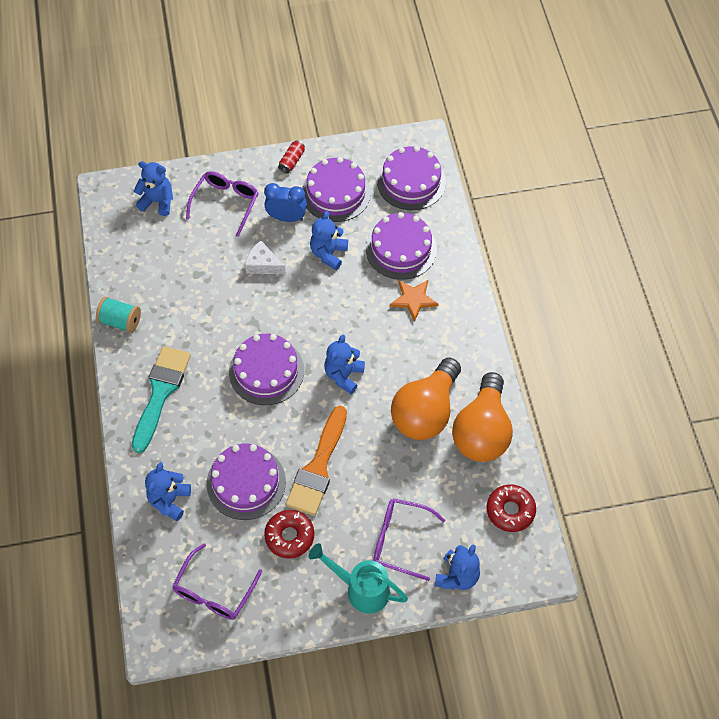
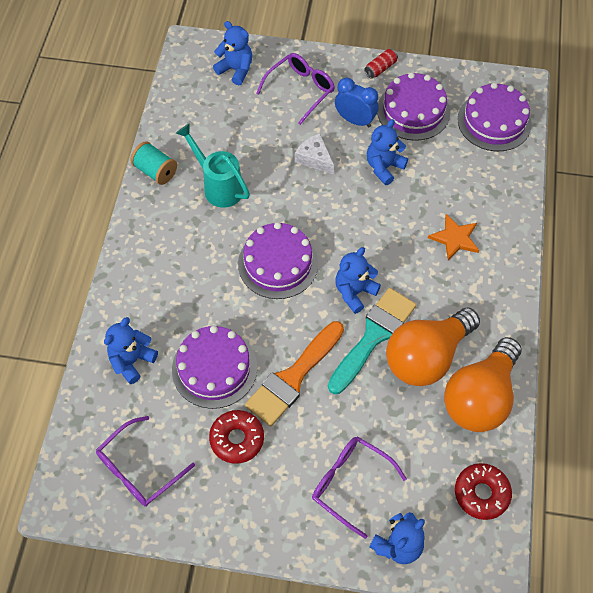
camera: 20 degrees right, 0 degrees up
turquoise brush [132,346,191,453] -> turquoise brush moved to [328,288,416,394]
turquoise watering can [308,543,408,614] -> turquoise watering can moved to [176,124,250,207]
purple cake [366,212,437,280] -> none

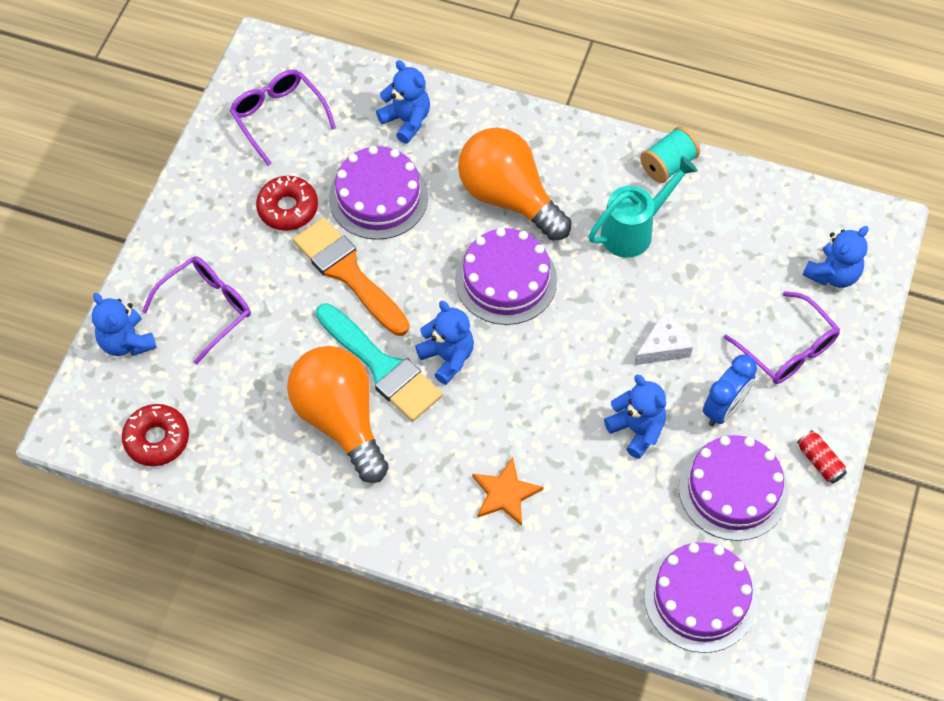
camera: 100 degrees right, 0 degrees up
orange light bulb [444,337,522,432] -> orange light bulb moved to [458,127,572,241]

